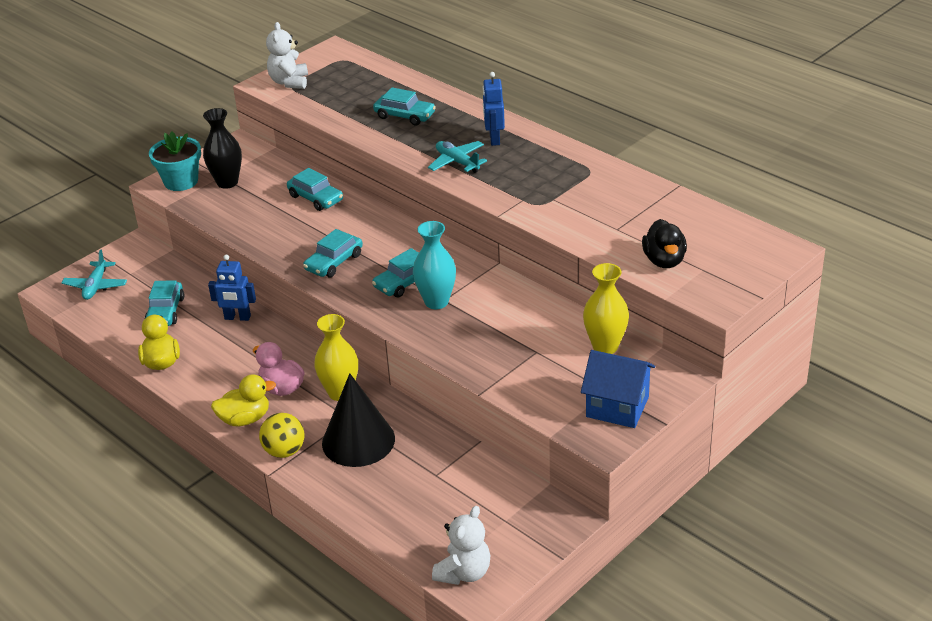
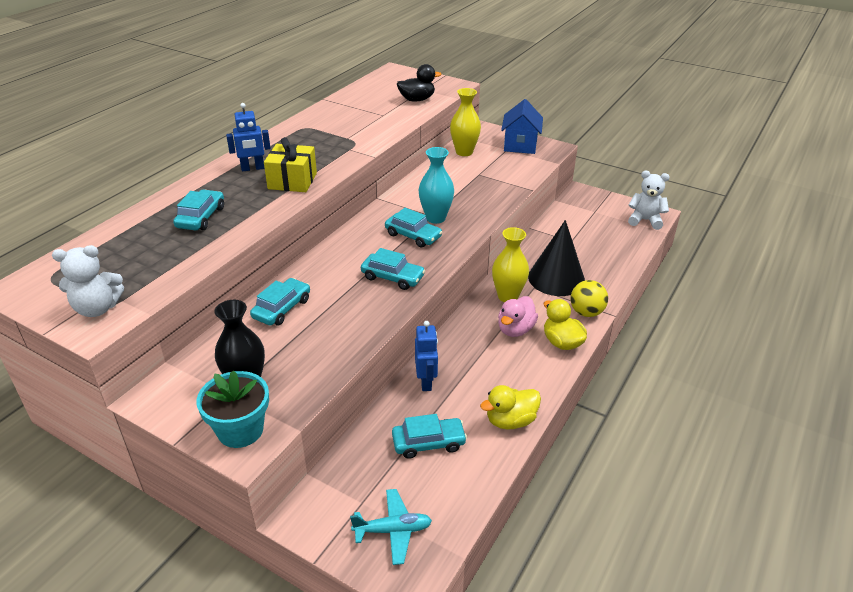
camera: 105 degrees left, 0 degrees up
turquoise plane [428,141,487,173] -> yellow gift [264,137,317,192]

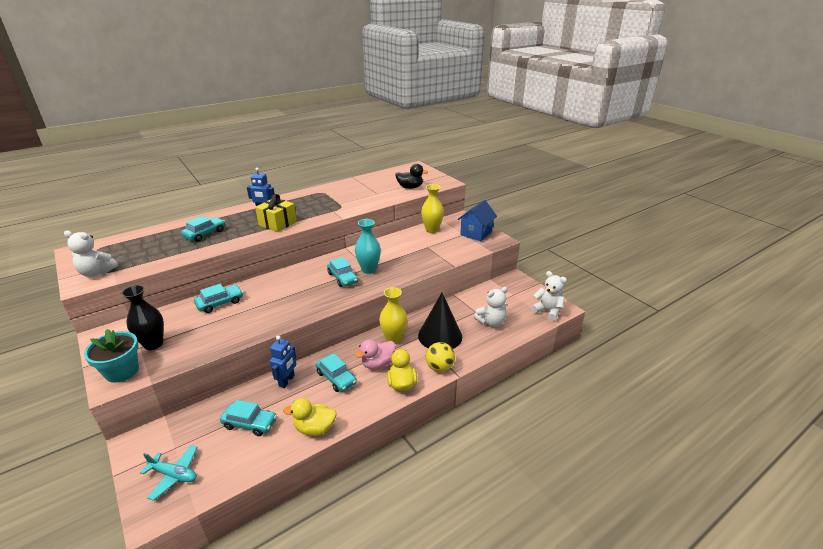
camera: 25 degrees right, 5 degrees down
turquoise car [361,248,425,290] -> turquoise car moved to [316,353,357,392]
none -> white teddy bear [474,287,508,327]

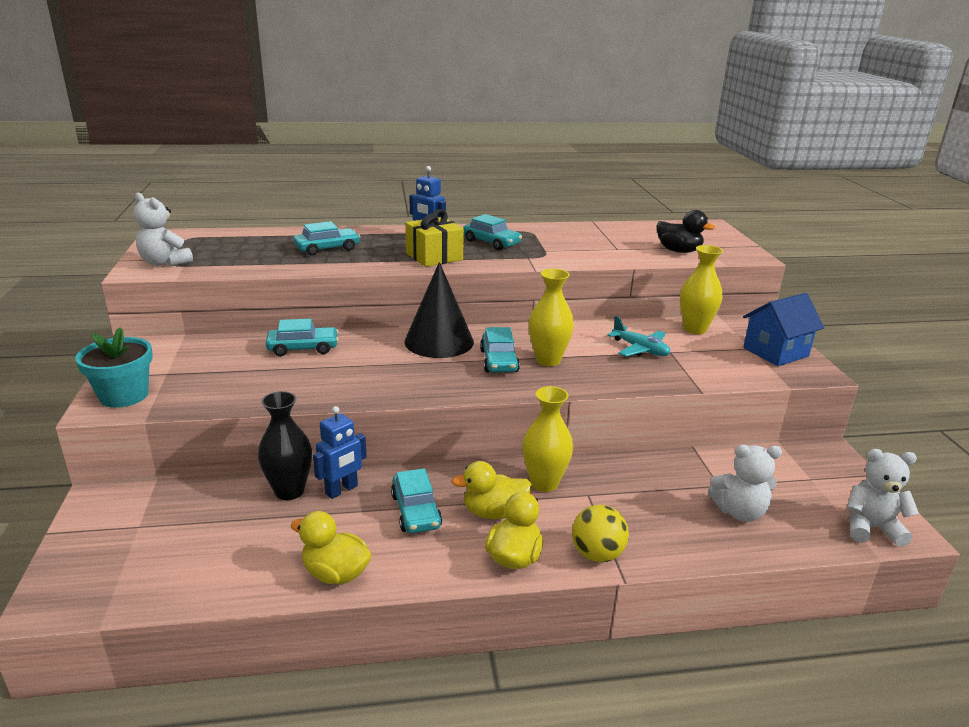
camera: 25 degrees right, 5 degrees down
black vase [121,285,164,350] -> black vase moved to [258,391,312,500]
turquoise plane [140,445,198,501] -> turquoise plane moved to [607,316,670,357]
turquoise car [220,400,277,436] -> turquoise car moved to [463,214,522,250]
turquoise vase [355,219,381,274] -> yellow vase [529,269,574,366]
pink duck [355,339,396,369] -> yellow duck [451,461,532,519]
black cone [418,293,462,349] -> black cone moved to [404,262,474,358]
white teddy bear [531,271,567,321] -> white teddy bear turned 60 degrees counterclockwise [847,449,919,547]

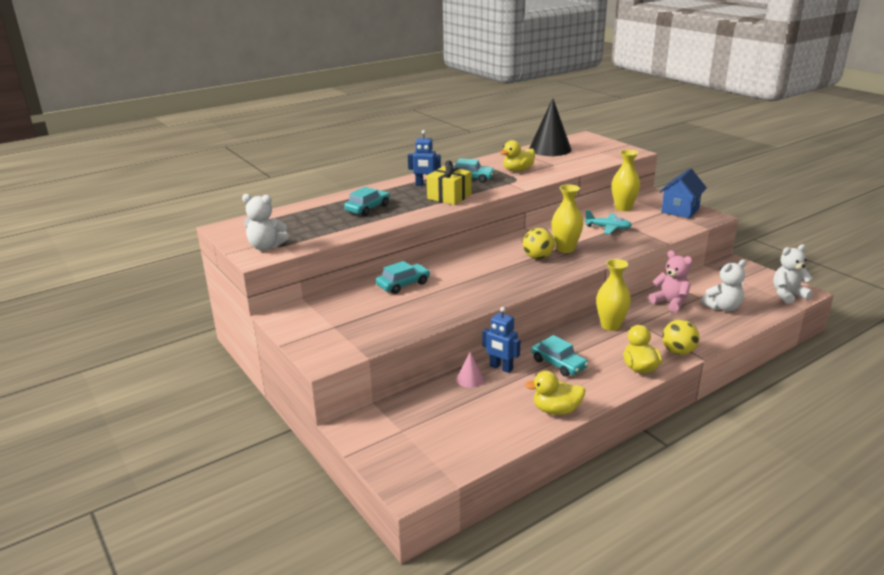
camera: 25 degrees left, 0 degrees up
turquoise flower pot [75,328,153,408] -> none
black vase [258,391,312,500] -> pink cone [456,352,484,388]
blue robot [313,406,367,499] -> blue robot turned 105 degrees clockwise [482,307,521,373]
black cone [404,262,474,358] -> black cone moved to [529,98,572,156]
yellow duck [451,461,532,519] -> yellow duck moved to [500,140,535,172]
turquoise car [480,327,520,372] -> yellow ball [523,228,555,259]
black duck [657,210,715,253] -> none
none -> pink teddy bear [649,250,693,312]

